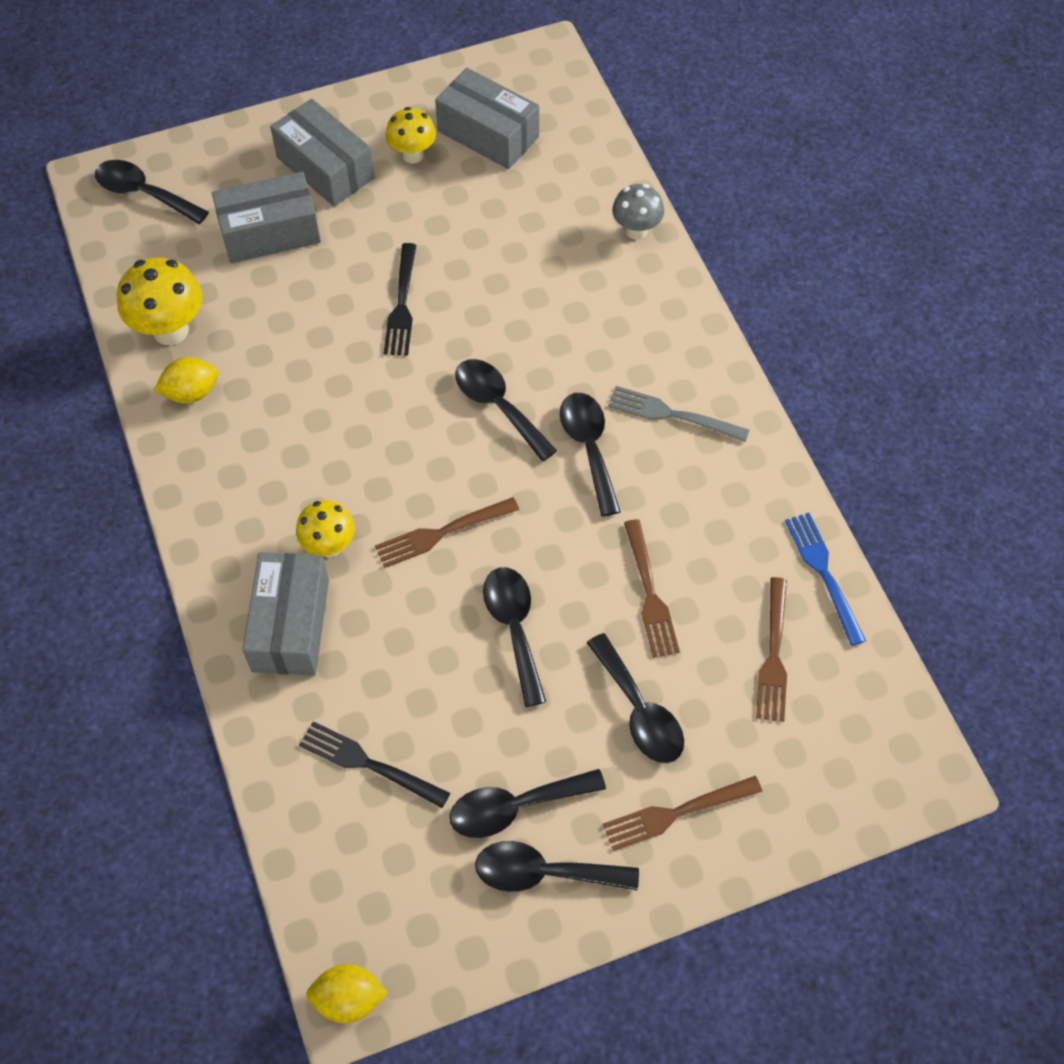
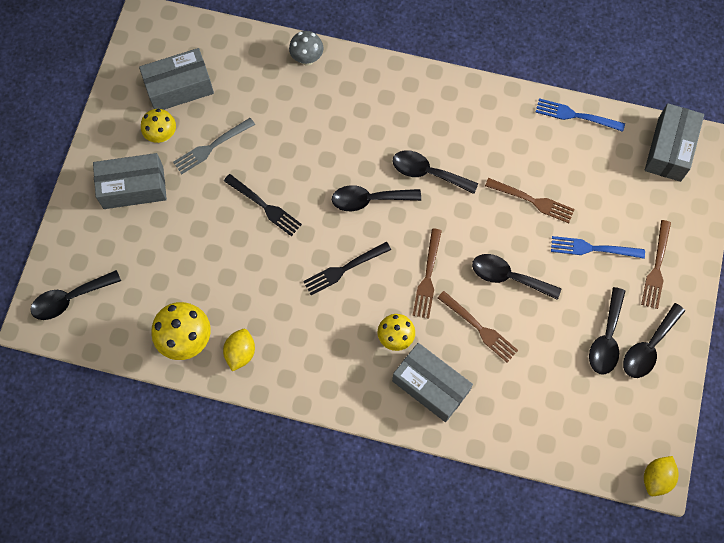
camera: 55 degrees left, 10 degrees up
grey box [212,172,321,263] -> grey box moved to [645,103,704,182]
black fork [299,721,450,808] -> black fork moved to [303,242,391,295]
black spoon [587,633,684,763] -> blue fork [551,236,645,259]
grey fork [608,386,749,442] -> grey fork moved to [173,118,255,174]
brown fork [756,577,787,722] -> brown fork moved to [438,291,518,363]

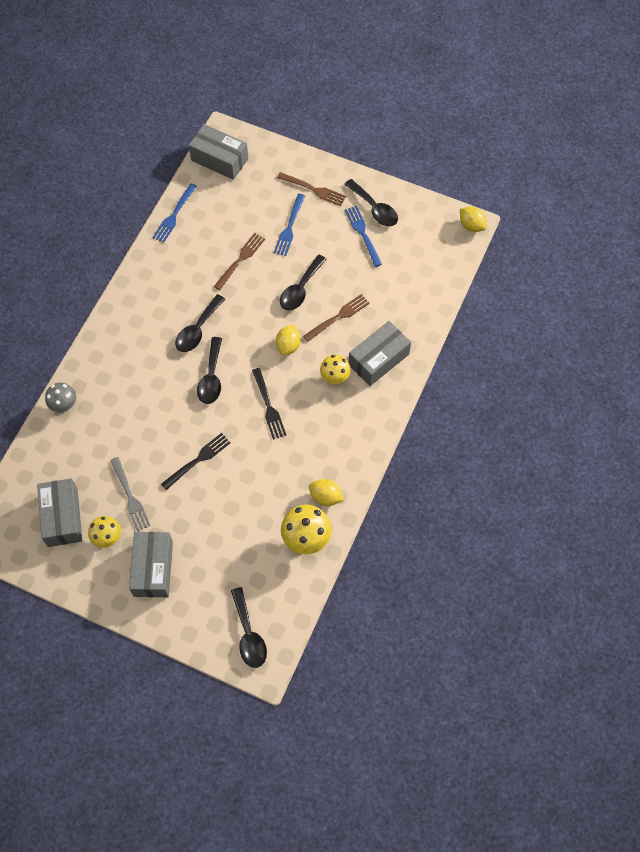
camera: 80 degrees left, 5 degrees down
brown fork [412,228,442,319] -> yellow lemon [276,324,301,356]
black spoon [589,287,625,375] -> blue fork [345,206,382,267]

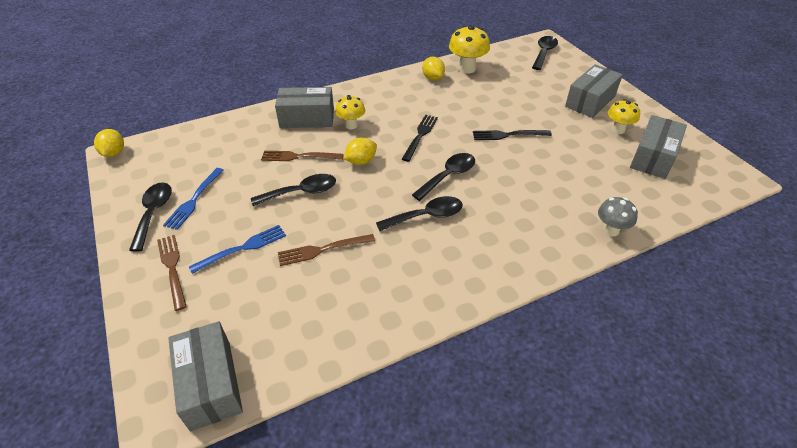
camera: 140 degrees left, 20 degrees down
grey fork [110,457,151,531] -> none
blue fork [153,183,197,243] -> none

